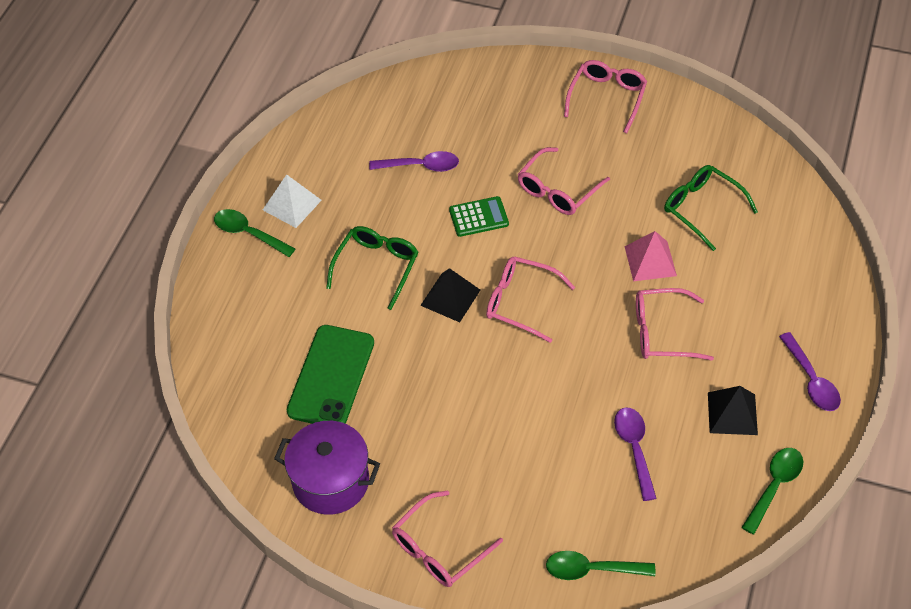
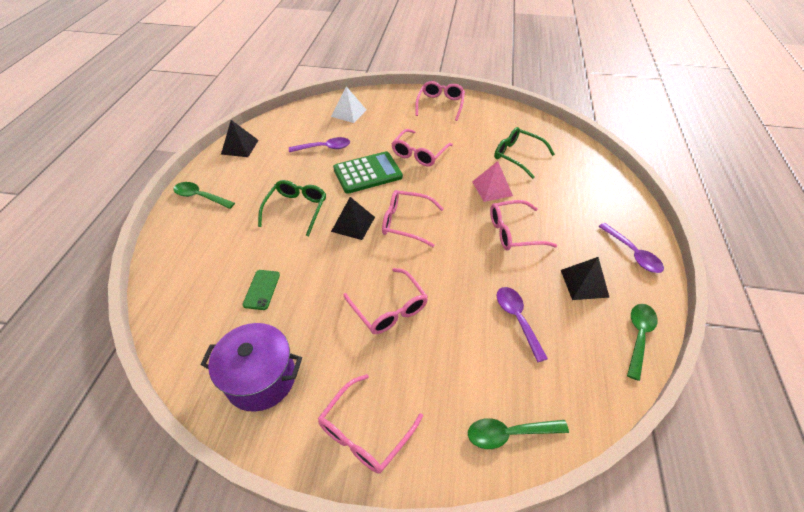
camera: 10 degrees left, 5 degrees down
white pyramid [263,175,322,228] -> white pyramid moved to [331,86,366,123]
green phone [287,325,374,424] -> green phone [243,270,280,310], size x0.50
green calculator [449,196,509,237] -> green calculator [333,151,403,194], size x1.61
none -> black pyramid [221,120,259,157]
none -> pink glasses [343,268,428,334]

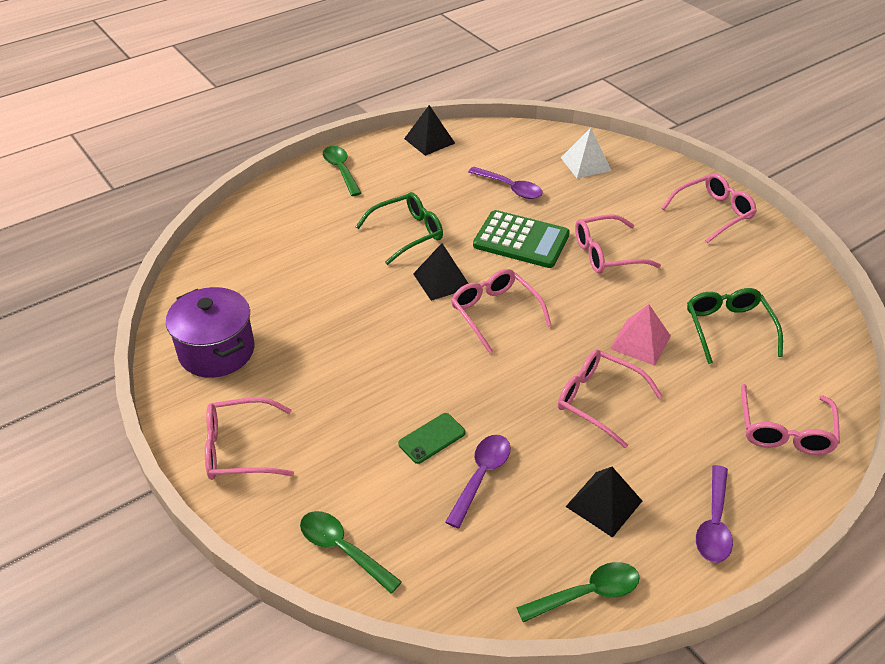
camera: 45 degrees right, 5 degrees down
green phone [243,270,280,310] -> green phone moved to [398,413,466,464]
pink glasses [343,268,428,334] -> pink glasses moved to [741,384,840,455]

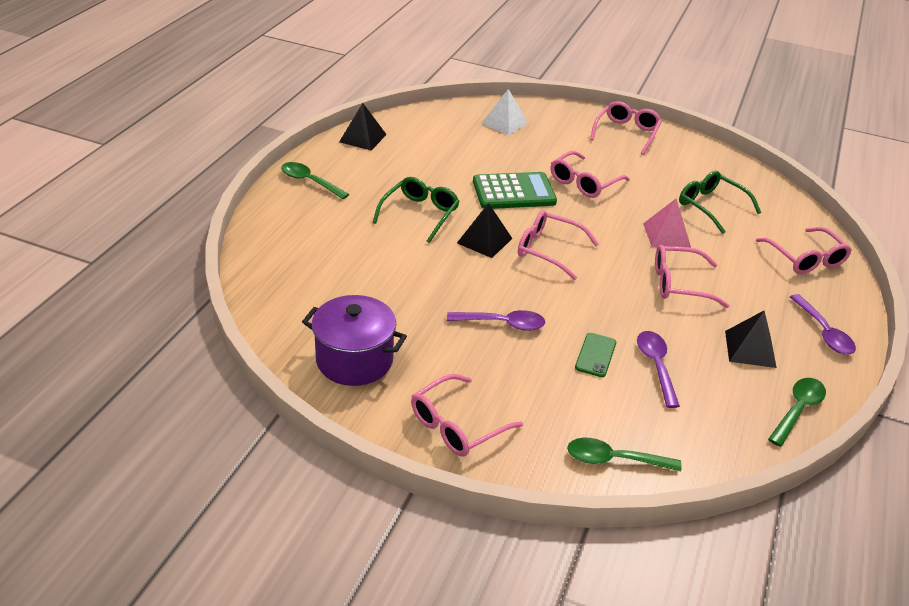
camera: 35 degrees left, 5 degrees down
purple spoon [468,167,543,199] -> purple spoon moved to [447,310,545,331]

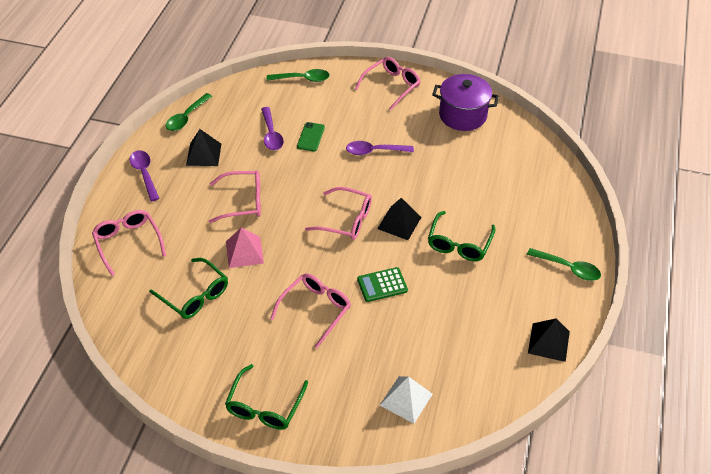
camera: 175 degrees right, 10 degrees up
green calculator [473,172,557,209] -> green calculator [357,267,408,302], size x0.62
pink glasses [590,101,662,155] -> green glasses [225,364,308,430]

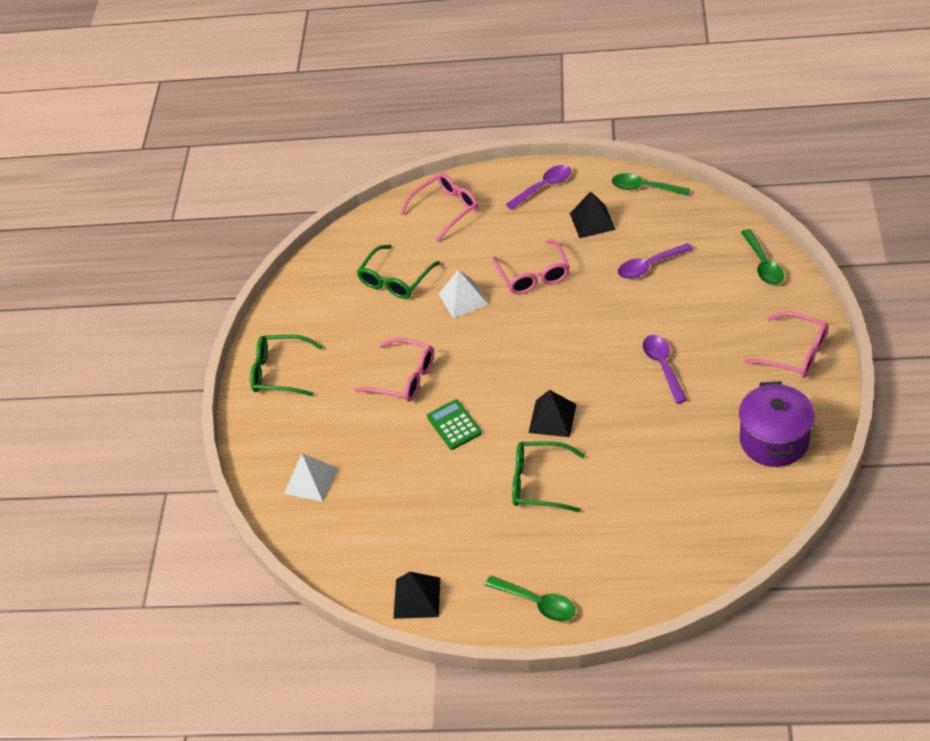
camera: 85 degrees right, 0 degrees up
pink pyramid [226,227,264,268] -> white pyramid [438,270,489,319]
green phone [297,122,325,151] -> none
pink glasses [305,187,372,240] -> none
green spoon [527,248,601,281] -> green spoon turned 75 degrees counterclockwise [485,575,575,621]

